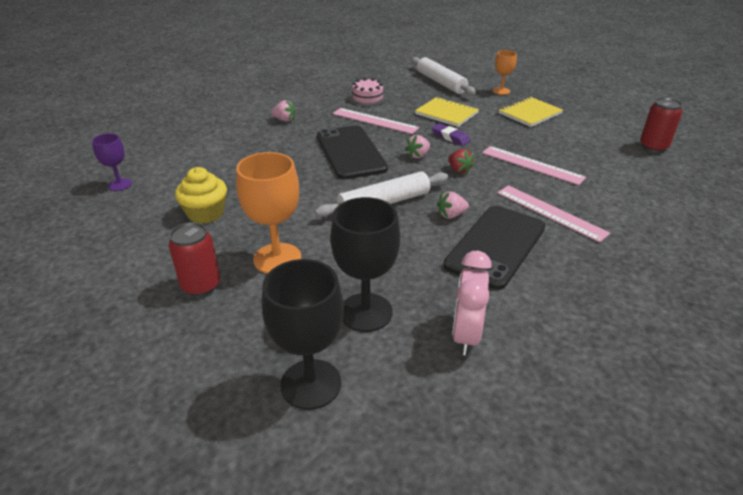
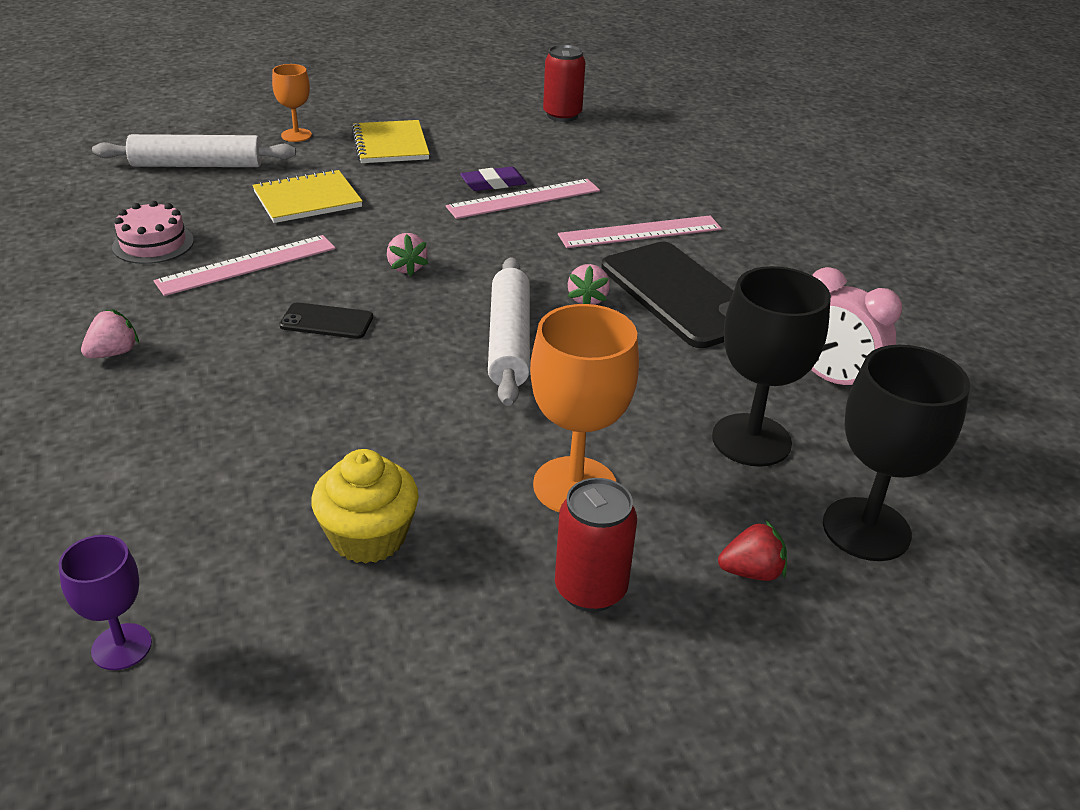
camera: 65 degrees left, 0 degrees up
black phone [317,125,388,180] -> black phone [279,302,373,339], size x0.47
purple eraser [432,123,471,146] -> purple eraser moved to [460,167,527,191]
red strawberry [448,149,475,174] -> red strawberry moved to [718,521,787,581]

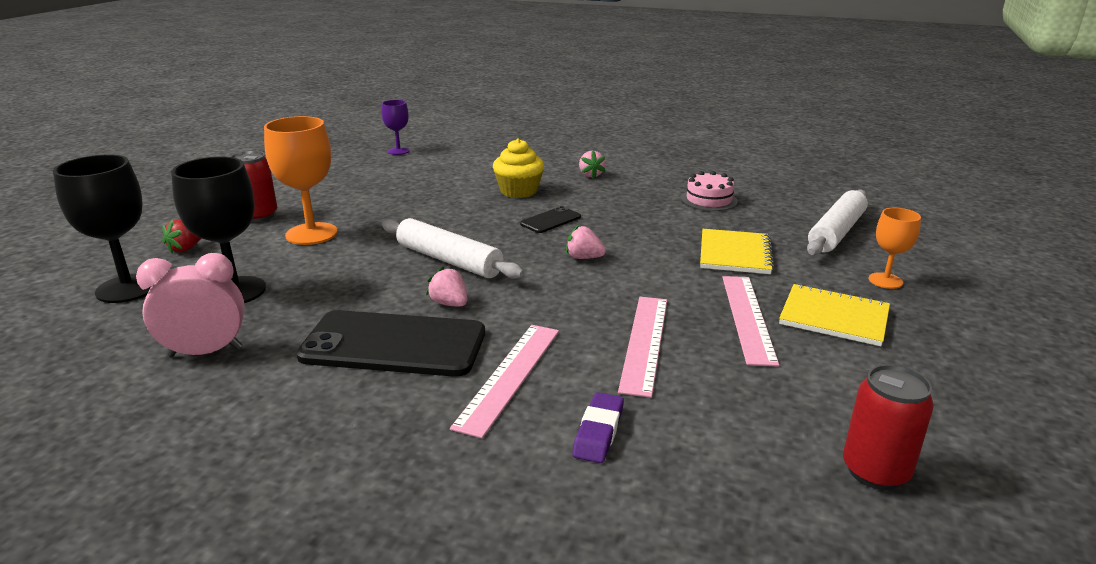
camera: 130 degrees right, 10 degrees down
pink ruler [154,235,336,296] -> pink ruler moved to [722,276,779,366]
yellow cupcake [311,449,419,564] -> yellow cupcake moved to [493,139,544,198]
purple eraser [460,167,527,191] -> purple eraser moved to [573,392,624,463]

